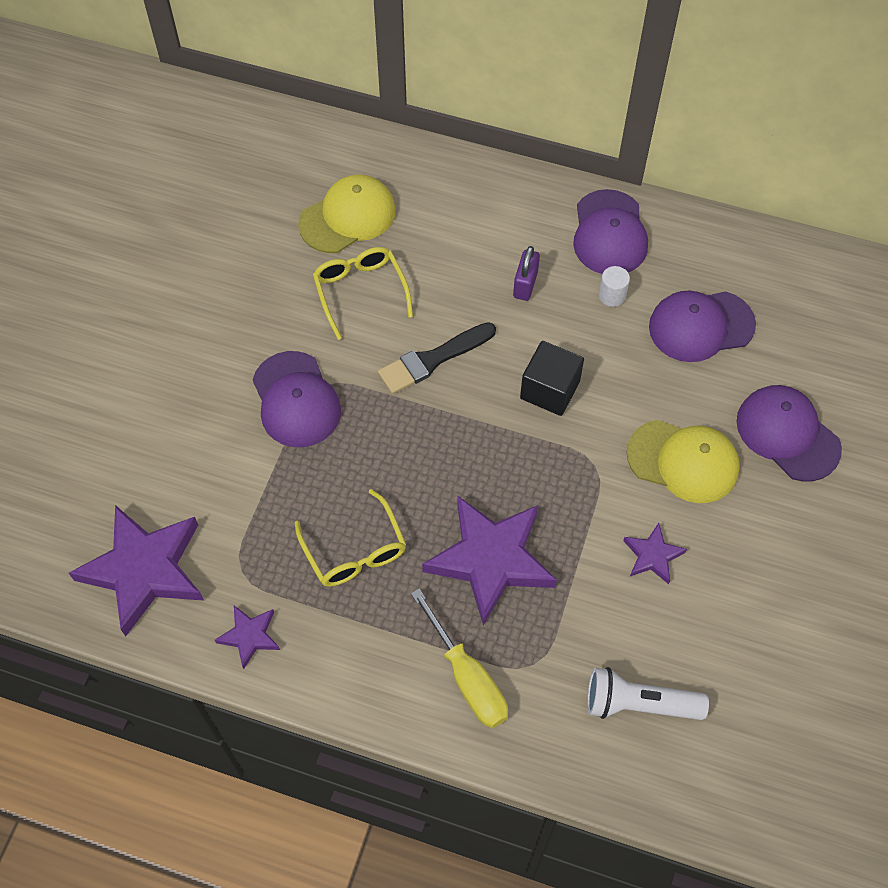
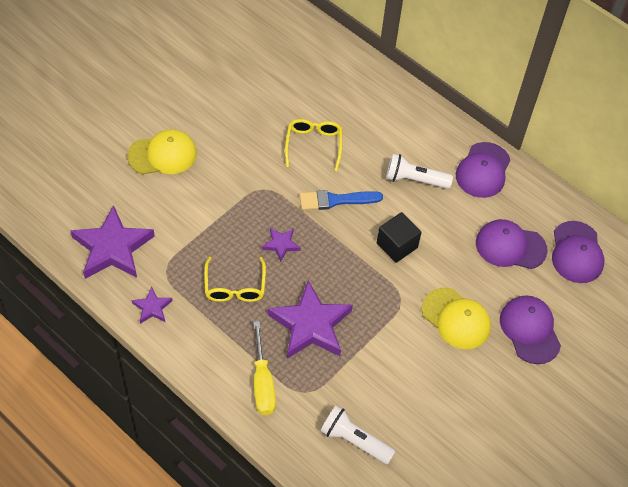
camera: 20 degrees right, 5 degrees down
purple cap [253,351,341,447] -> purple cap moved to [552,221,604,283]
yellow cap [298,175,396,253] -> yellow cap moved to [127,130,197,174]
black brush [378,322,496,394] -> blue brush [300,190,383,210]
purple padlock [513,246,540,301] -> white flashlight [386,154,453,189]
white cylinder [599,266,630,307] -> none
purple star [623,523,687,584] -> purple star moved to [262,228,301,262]

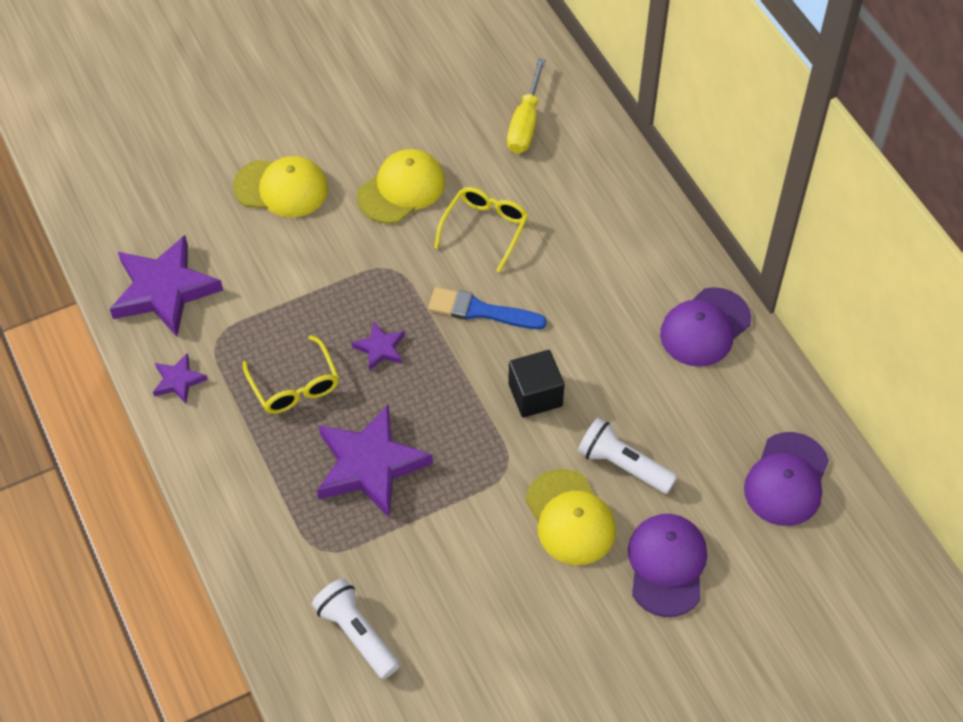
camera: 25 degrees right, 0 degrees up
yellow glasses [204,257,266,302] -> yellow glasses turned 45 degrees counterclockwise [243,335,339,414]
yellow screwdriver [253,321,276,415] -> yellow screwdriver moved to [507,58,546,153]
white flashlight [386,154,453,189] -> white flashlight moved to [578,418,677,494]
purple cap [476,219,548,269] -> none
none -> yellow cap [357,149,445,224]

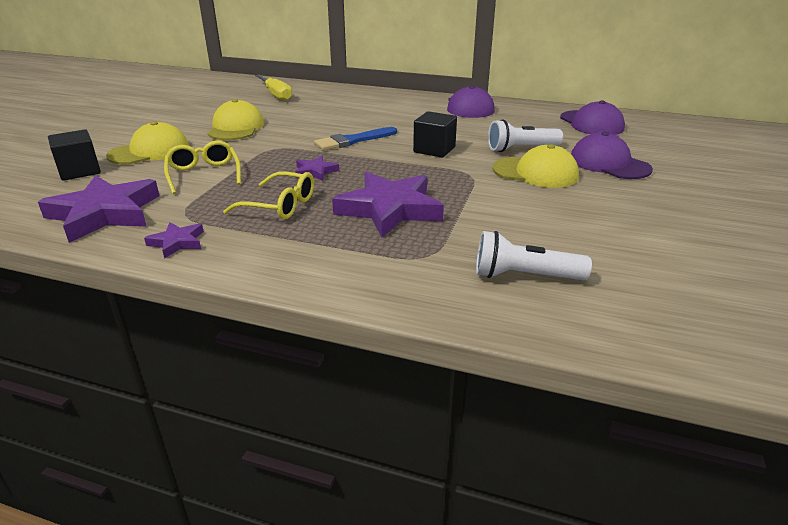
camera: 45 degrees left, 25 degrees down
yellow glasses [434,187,529,272] -> yellow glasses moved to [164,141,241,194]
none -> black cube [48,129,101,181]

